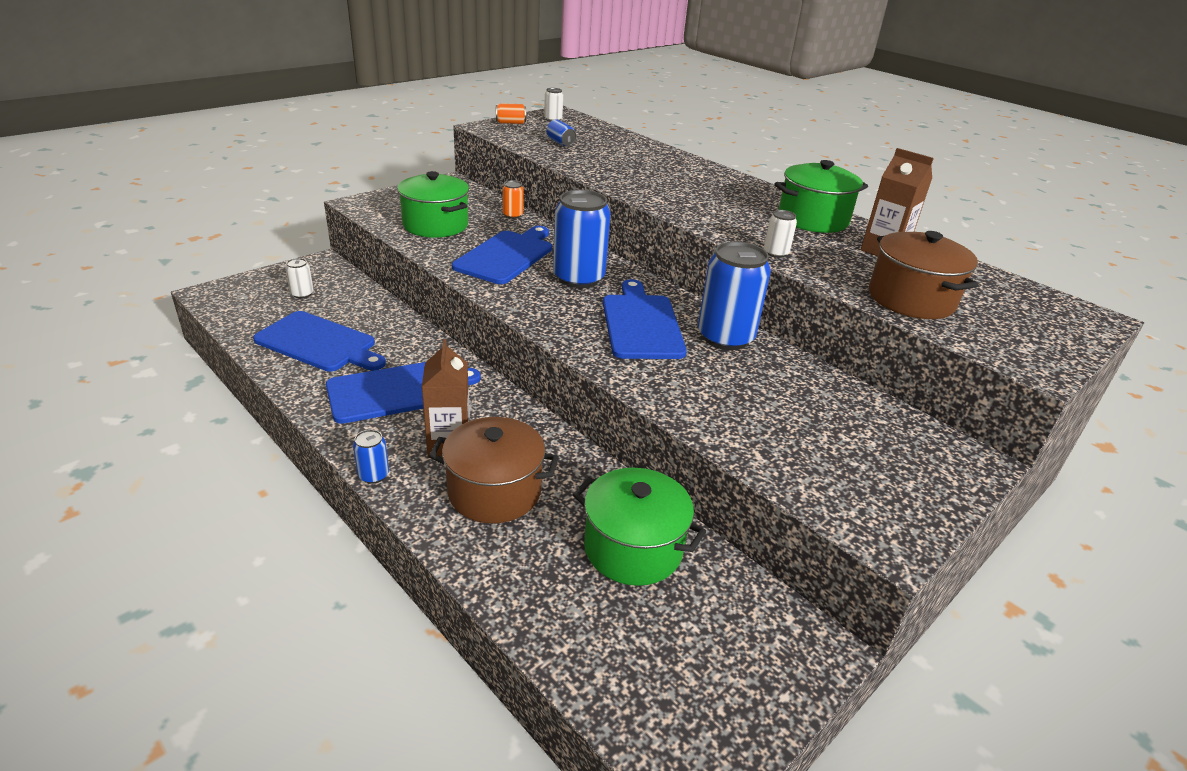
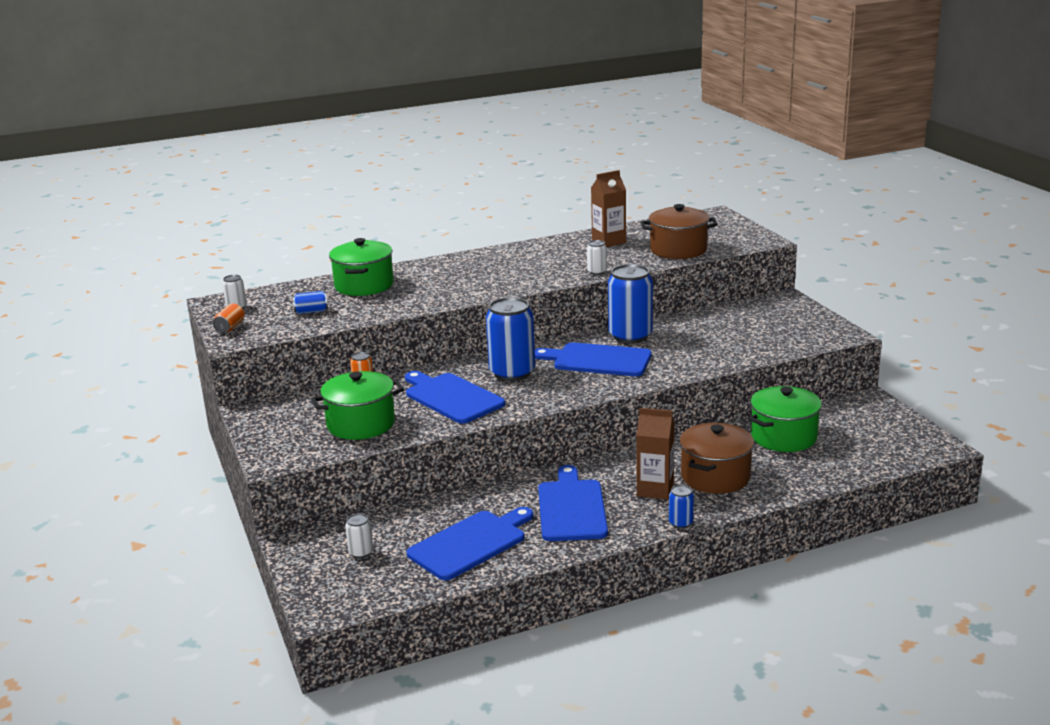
camera: 65 degrees left, 10 degrees down
green pot [775,160,868,233] -> green pot moved to [329,238,394,296]

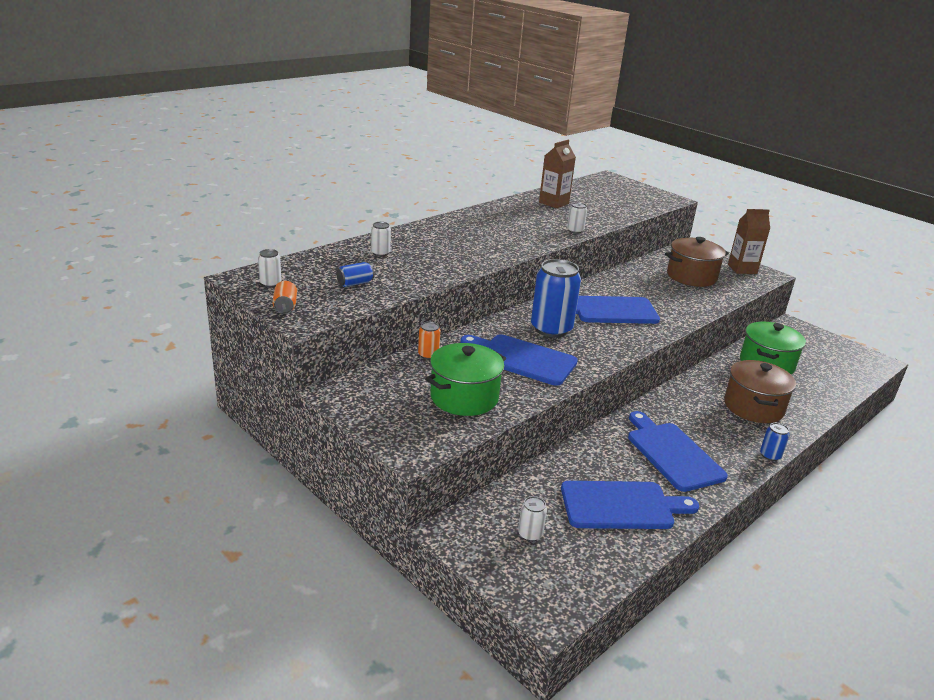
camera: 25 degrees left, 5 degrees up
green pot [329,238,394,296] -> white can [371,222,391,256]
blue cutting board [407,507,533,580] -> blue cutting board turned 60 degrees clockwise [561,481,699,529]
blue can [608,264,653,343] -> none
brown carton [636,408,675,500] -> brown carton moved to [728,209,770,274]
brown pot [641,204,718,259] -> brown pot moved to [665,237,729,287]

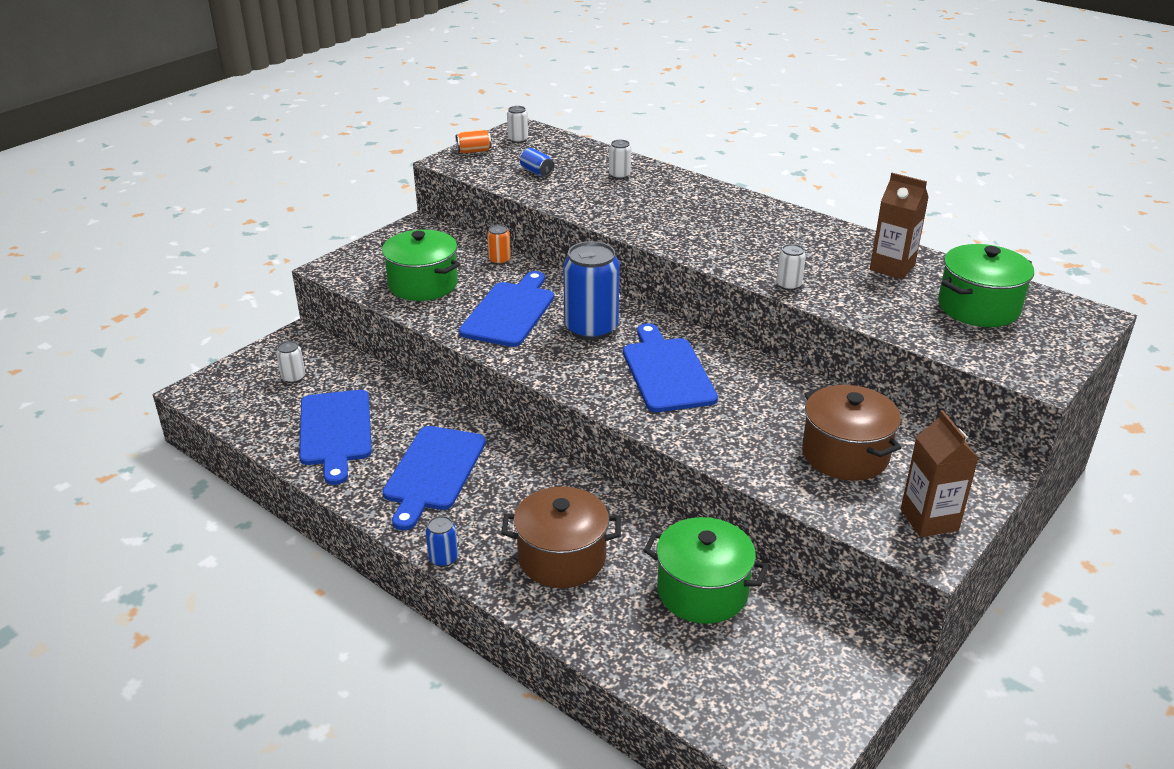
camera: 85 degrees right, 5 degrees up
blue cutting board [628,411,728,492] -> blue cutting board turned 135 degrees clockwise [382,426,486,530]
none -> green pot [938,244,1034,327]

